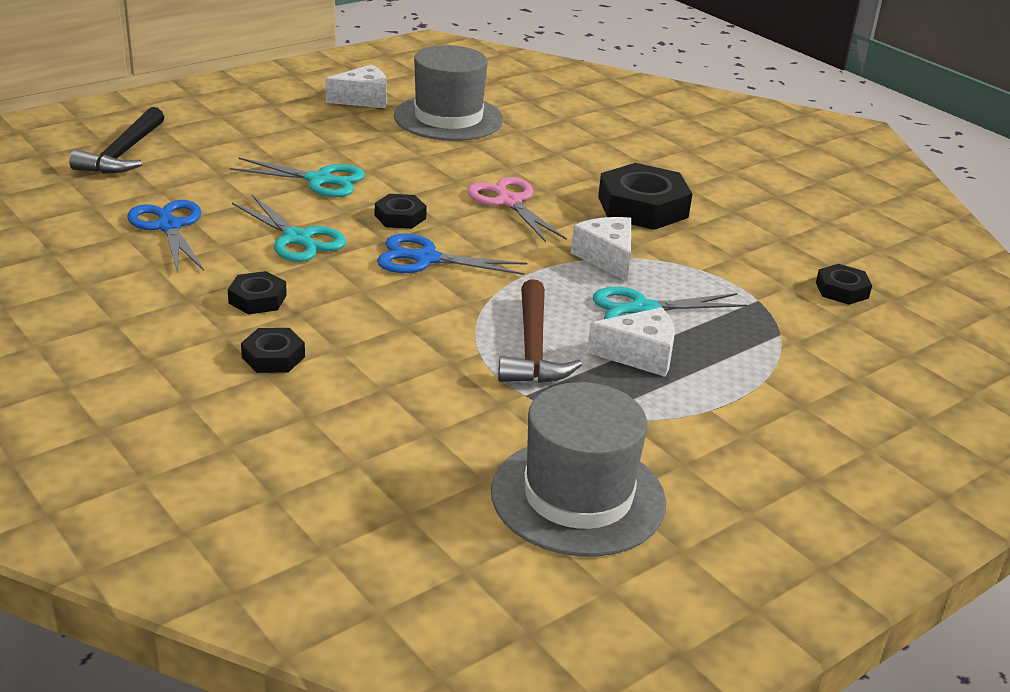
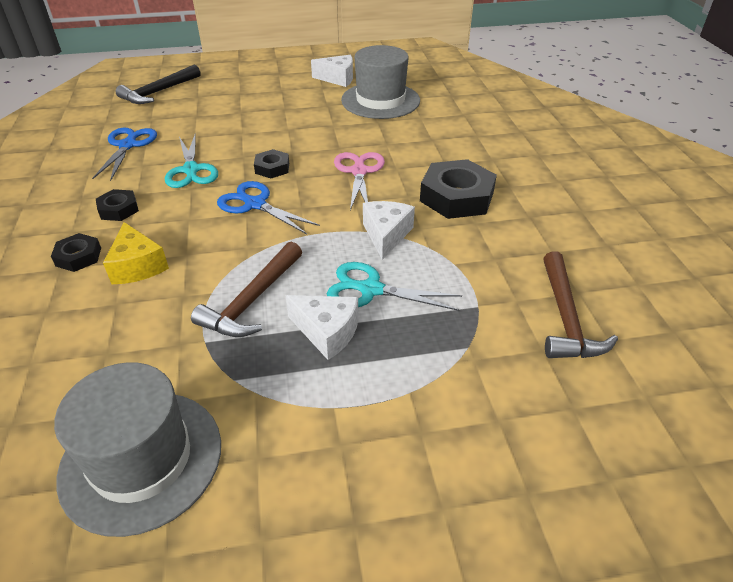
camera: 30 degrees right, 10 degrees up
turquoise scissors [229,157,365,197] -> none
black nut [816,264,872,305] -> brown hammer [543,251,618,358]
none -> yellow cheese [103,222,169,284]

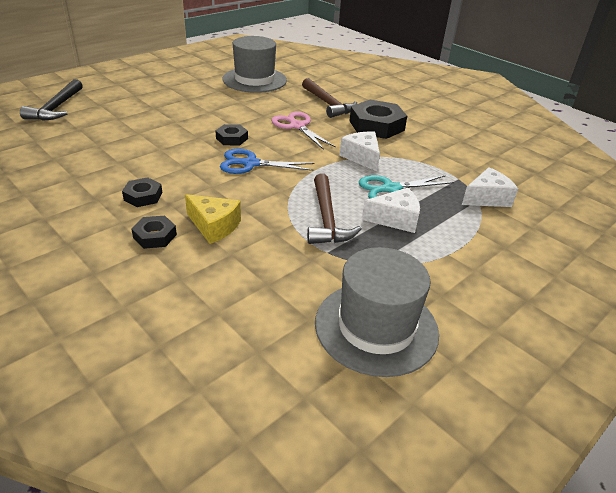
camera: 35 degrees left, 5 degrees down
blue scissors [92,128,157,181] -> none
turquoise scissors [165,134,218,188] -> none
white cheese [311,55,353,87] -> white cheese moved to [462,167,518,207]
brown hammer [543,251,618,358] -> brown hammer moved to [302,78,357,118]

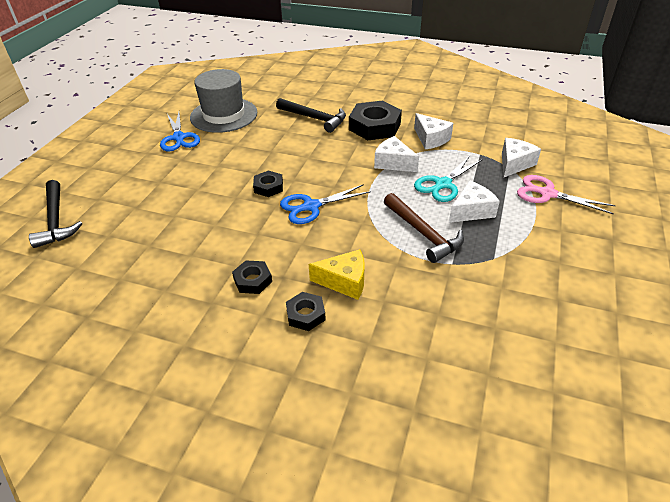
camera: 25 degrees left, 5 degrees up
pink scissors [271,111,336,150] -> pink scissors moved to [517,175,616,214]
brown hammer [302,78,357,118] -> black hammer [276,98,346,133]
grey hat [315,247,439,377] -> none
none -> blue scissors [160,112,200,151]
none -> white cheese [414,113,453,149]

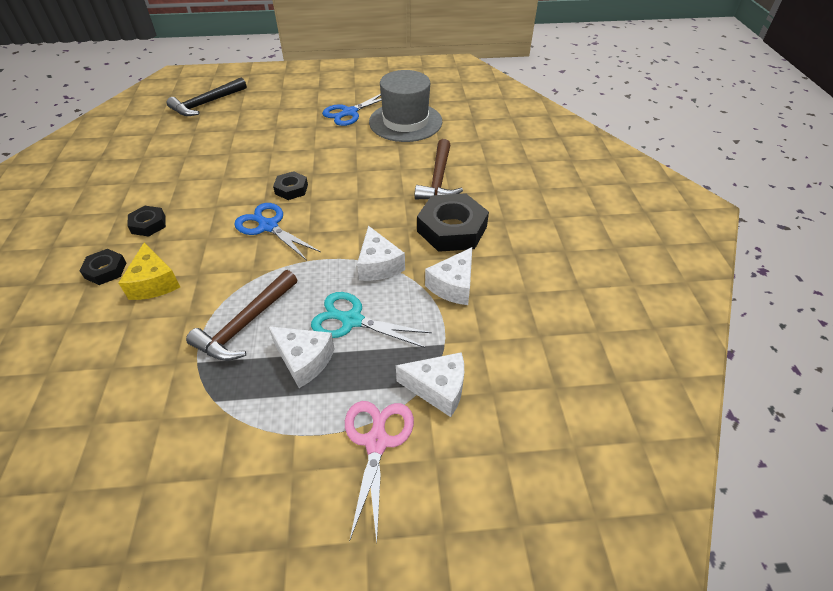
camera: 65 degrees right, 5 degrees up
black hammer [276,98,346,133] -> brown hammer [415,139,463,199]
white cheese [374,136,419,172] -> white cheese turned 150 degrees clockwise [357,226,405,281]

